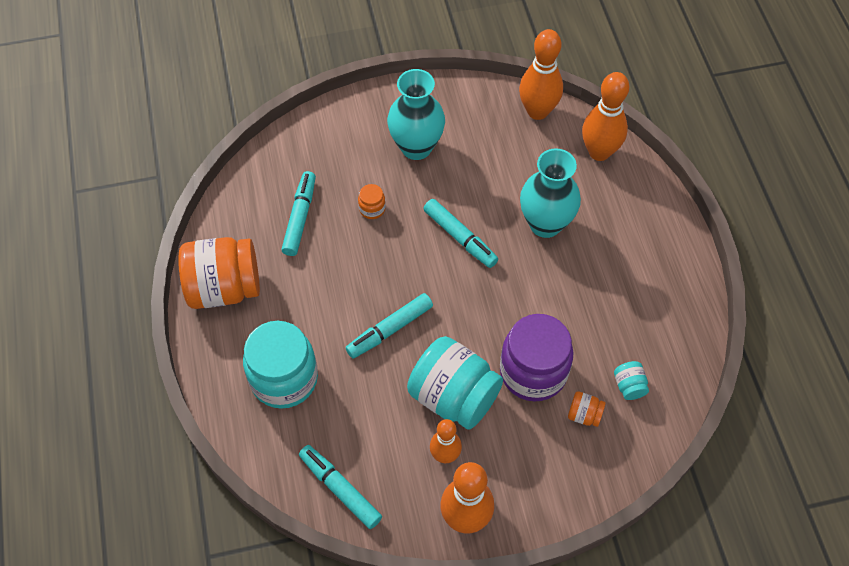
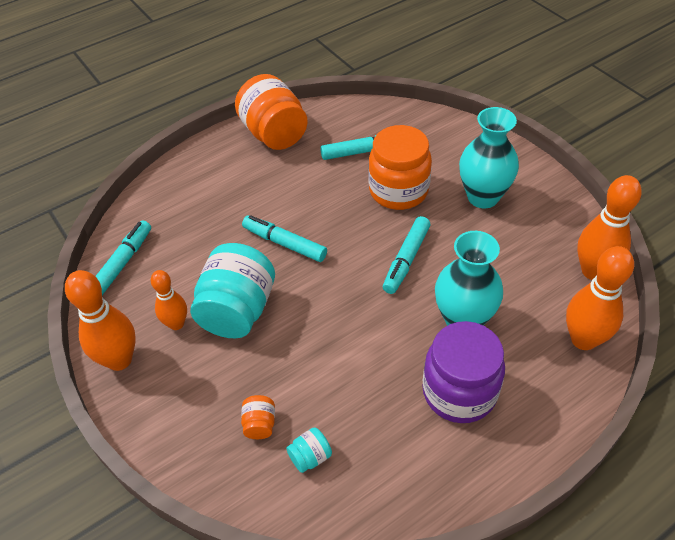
camera: 70 degrees right, 10 degrees down
turquoise jar [243,321,318,409] -> none
orange jar [358,184,386,219] -> orange jar [368,125,432,210], size x2.36
purple jar [500,314,574,402] -> purple jar moved to [423,321,505,423]

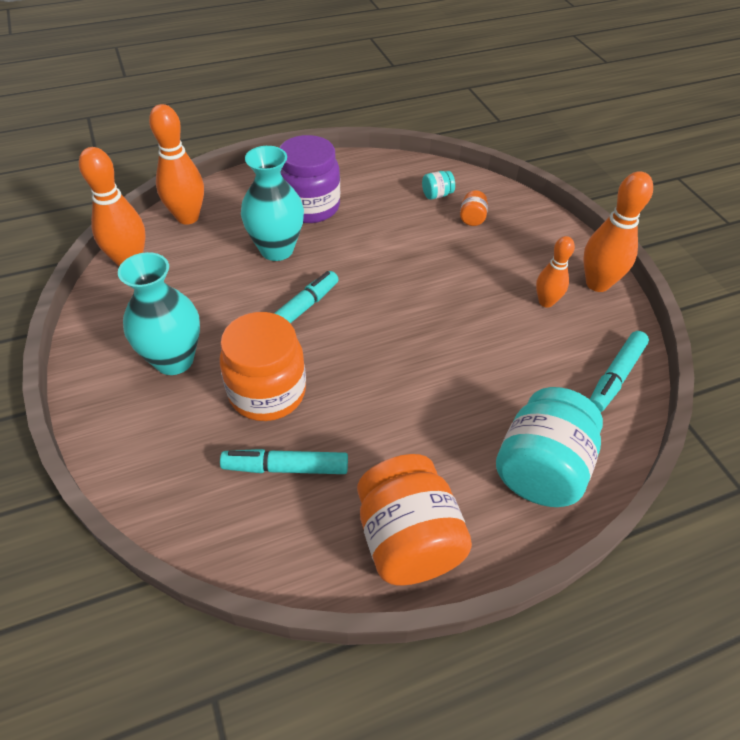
camera: 170 degrees left, 0 degrees up
turquoise jar [190,243,275,338] -> turquoise jar moved to [496,387,603,507]
turquoise marker [242,215,327,262] -> none

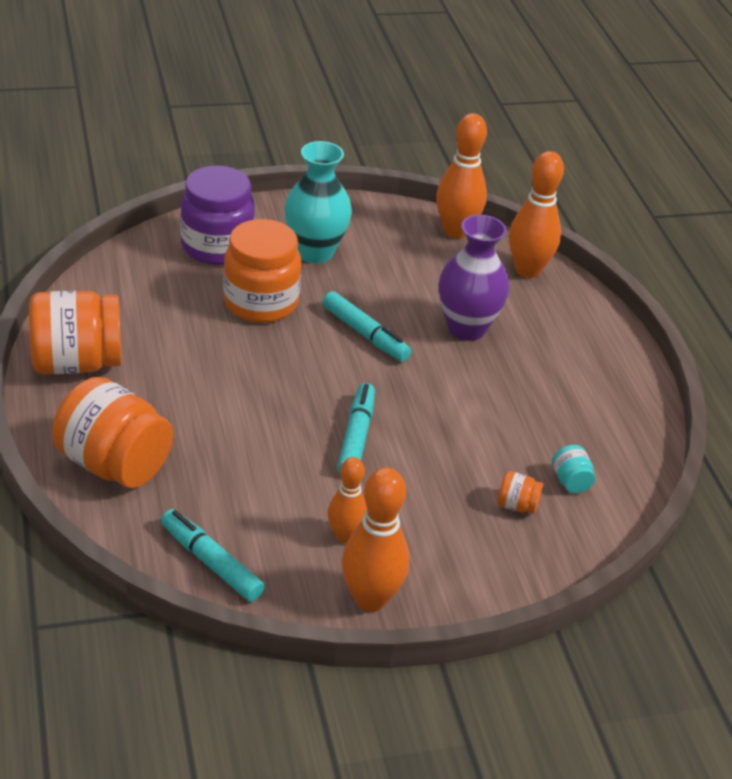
camera: 95 degrees right, 10 degrees down
turquoise marker [220,449,348,474] -> turquoise marker moved to [337,383,375,473]
turquoise vase [241,146,304,261] -> purple vase [439,215,509,341]
purple jar [280,135,340,223] -> purple jar moved to [180,166,255,265]
turquoise jar [496,387,603,507] -> orange jar [52,377,173,488]

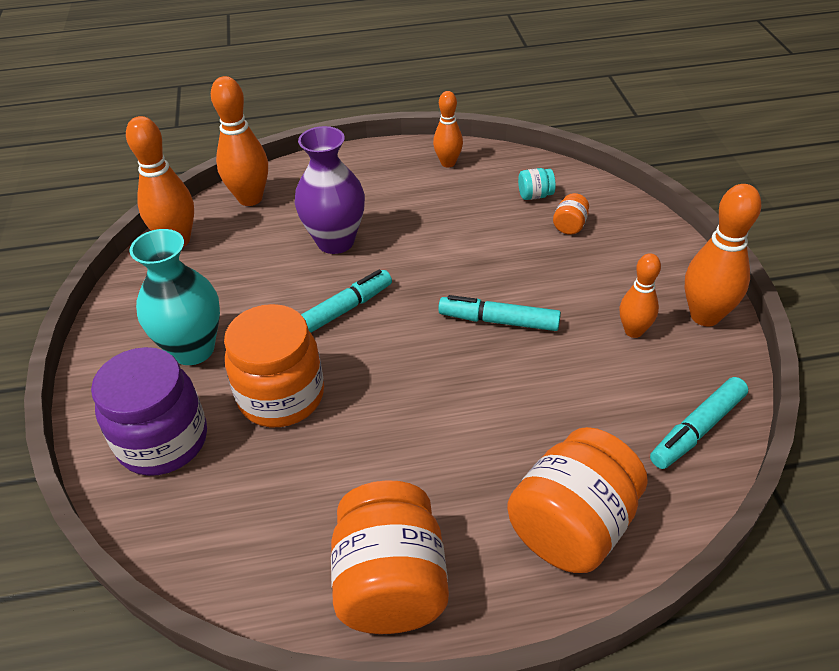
camera: 80 degrees left, 5 degrees up
none -> orange bowling pin [433,91,463,167]

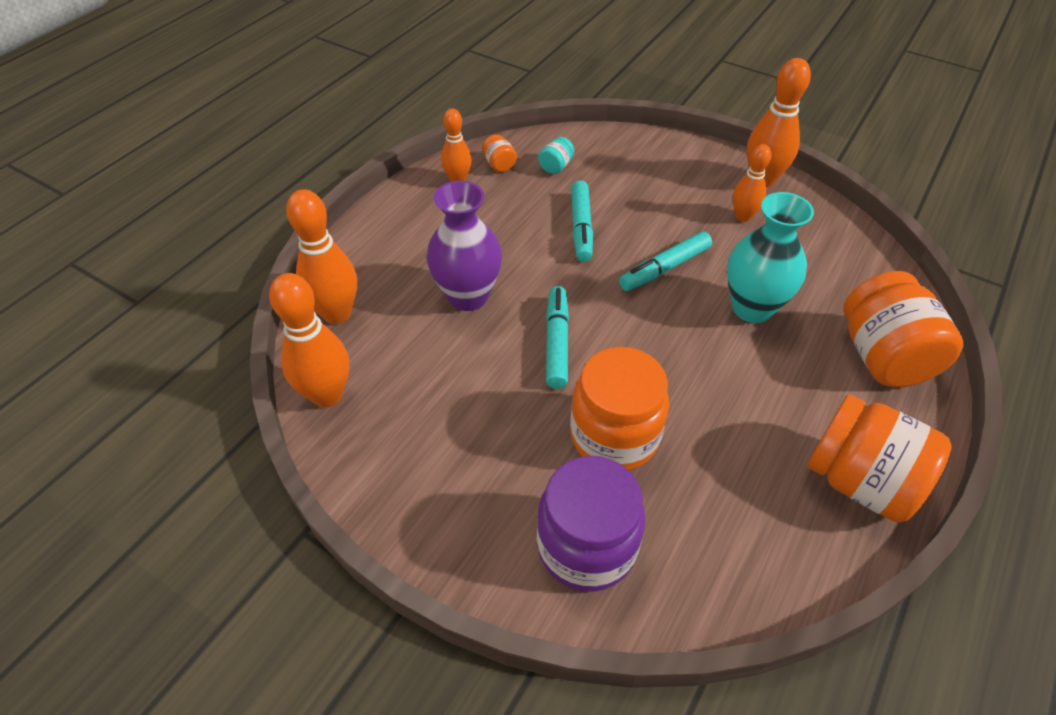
camera: 50 degrees left, 5 degrees up
turquoise vase [129,229,220,365] -> turquoise vase moved to [727,192,814,323]
orange jar [553,193,589,235] -> orange jar moved to [483,135,517,172]
turquoise marker [650,377,748,469] -> turquoise marker moved to [571,180,593,262]

